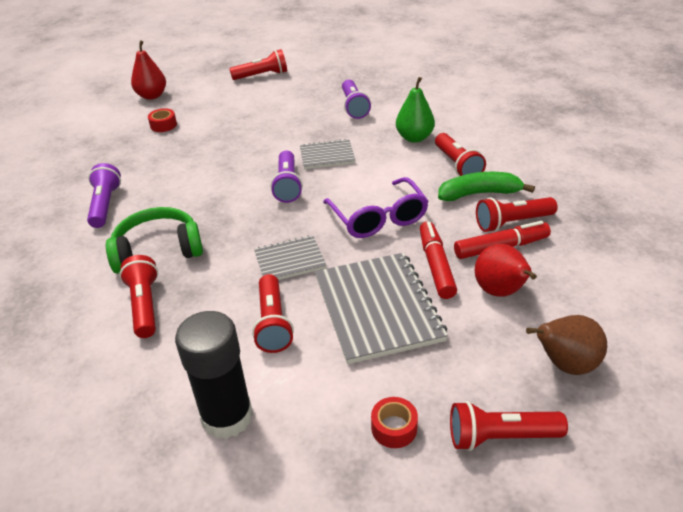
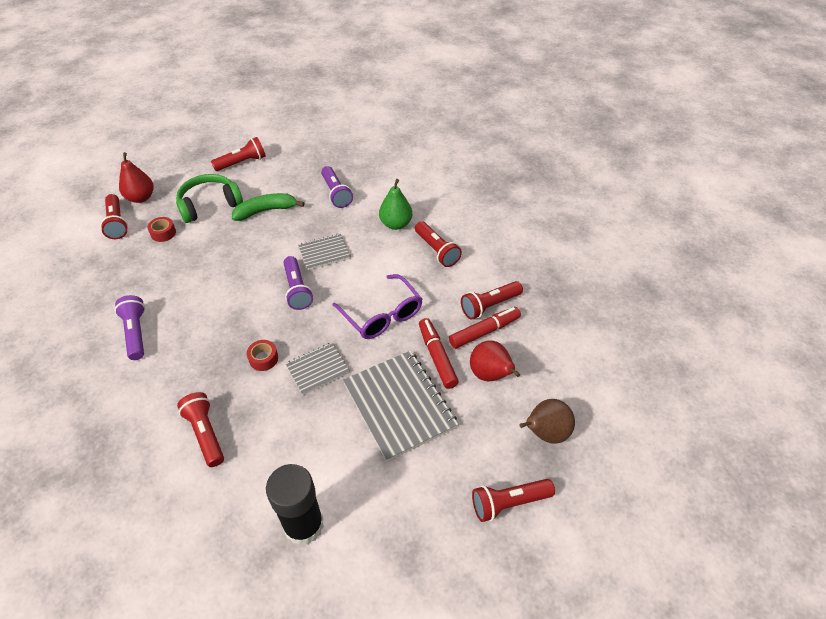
camera: 15 degrees left, 10 degrees up
green headphones [106,207,203,274] -> green headphones moved to [176,174,243,223]
red flashlight [252,274,294,353] -> red flashlight moved to [100,194,128,239]
red tape [371,397,418,448] -> red tape moved to [247,340,278,371]
green banana [438,172,535,201] -> green banana moved to [232,193,304,221]

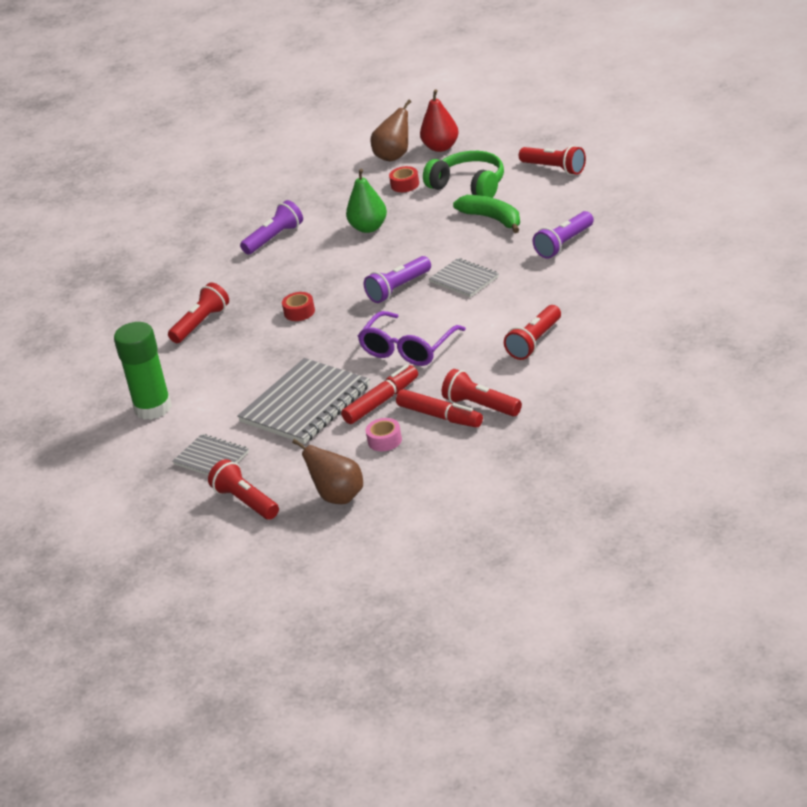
camera: 70 degrees right, 15 degrees down
red flashlight [100,194,128,239] -> brown pear [370,99,412,162]
black glue stick [266,464,324,546] -> green glue stick [114,322,172,420]
grey notebook [285,342,350,395] -> grey notebook moved to [172,434,249,475]
green pear [379,179,412,230] -> green pear moved to [346,169,387,233]
red pear [470,340,520,381] -> pink tape [366,418,402,451]

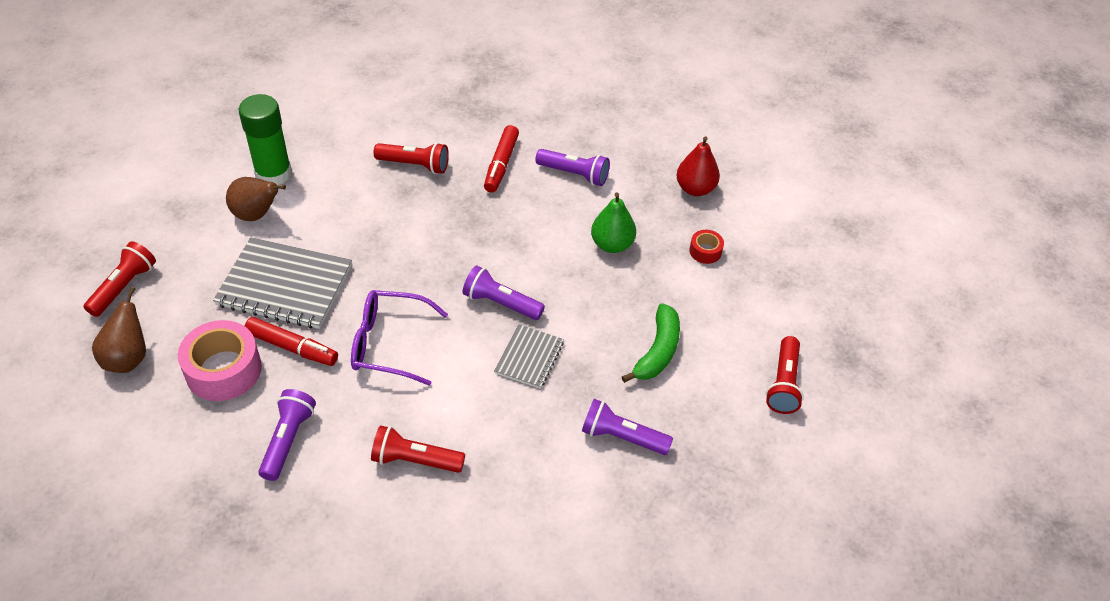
camera: 60 degrees right, 15 degrees up
grey notebook [172,434,249,475] -> none
red tape [282,292,315,321] -> none
pink tape [366,418,402,451] -> pink tape [178,320,262,401], size x2.05
brown pear [370,99,412,162] -> brown pear moved to [226,177,286,221]
red marker [396,389,483,427] -> red marker moved to [484,125,519,193]
red pear [420,90,459,152] -> red pear moved to [676,136,720,196]
green headphones [423,151,504,198] -> none
red flashlight [442,369,522,417] -> purple flashlight [258,389,316,481]

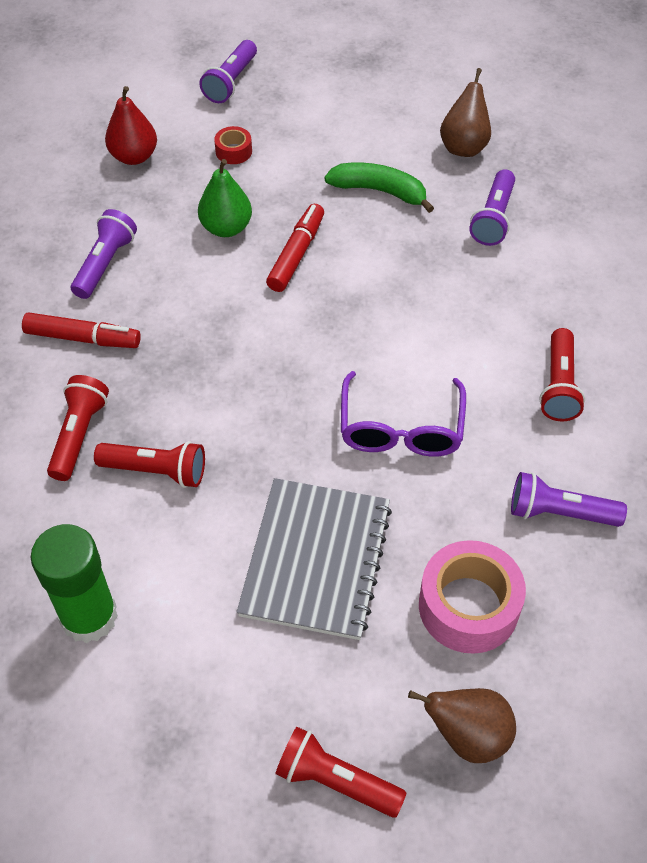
camera: 90 degrees left, 5 degrees up
brown pear [226,177,286,221] -> brown pear moved to [440,68,491,157]
red marker [245,317,338,366] -> red marker moved to [266,204,324,292]
purple flashlight [463,265,545,320] -> purple flashlight moved to [199,40,257,103]
grey notebook [494,324,564,389] -> none
red flashlight [766,336,804,414] -> red flashlight moved to [94,441,205,488]

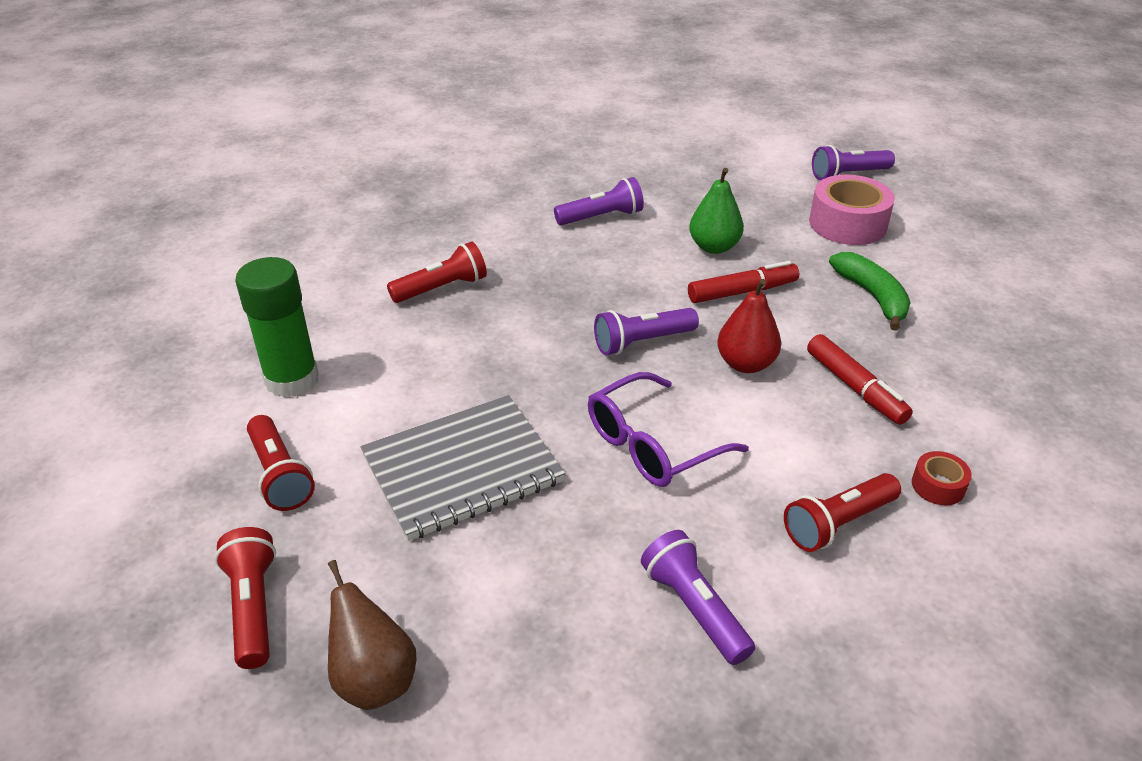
camera: 50 degrees right, 15 degrees down
red marker [22,312,141,348] -> red marker moved to [807,334,913,425]
red flashlight [94,441,205,488] -> red flashlight moved to [247,415,315,511]
red pear [105,86,157,165] -> red pear moved to [717,279,781,373]
red tape [214,126,252,164] -> red tape moved to [912,451,972,505]
pink tape [419,540,526,654] -> pink tape moved to [809,175,895,245]
brown pear [440,68,491,157] -> none
purple flashlight [469,169,515,246] -> purple flashlight moved to [594,308,699,355]

